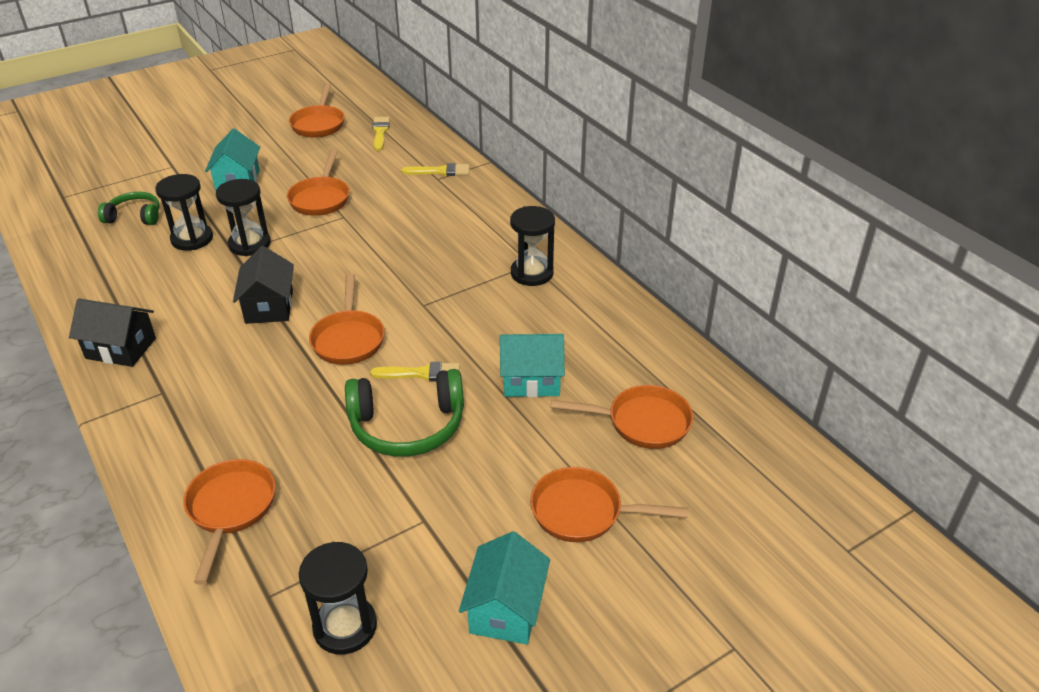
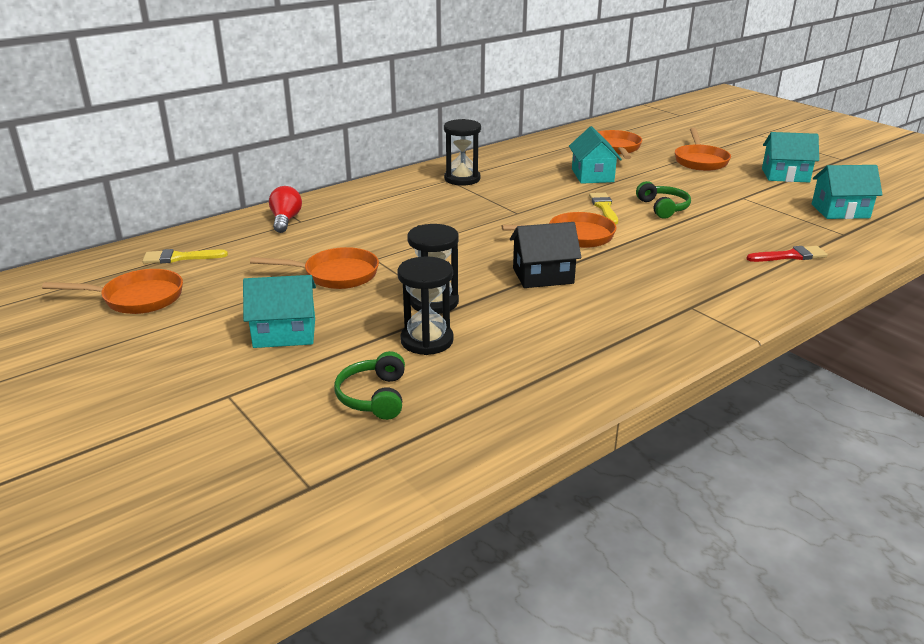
camera: 95 degrees left, 10 degrees down
black house [69,298,156,367] -> none
orange pan [183,459,276,585] -> red brush [746,246,828,262]
black hourglass [299,542,377,654] -> turquoise house [812,165,883,219]
green headphones [345,369,464,457] -> green headphones [636,181,691,219], size x0.61
yellow brush [401,163,470,176] -> red light bulb [269,186,302,233]

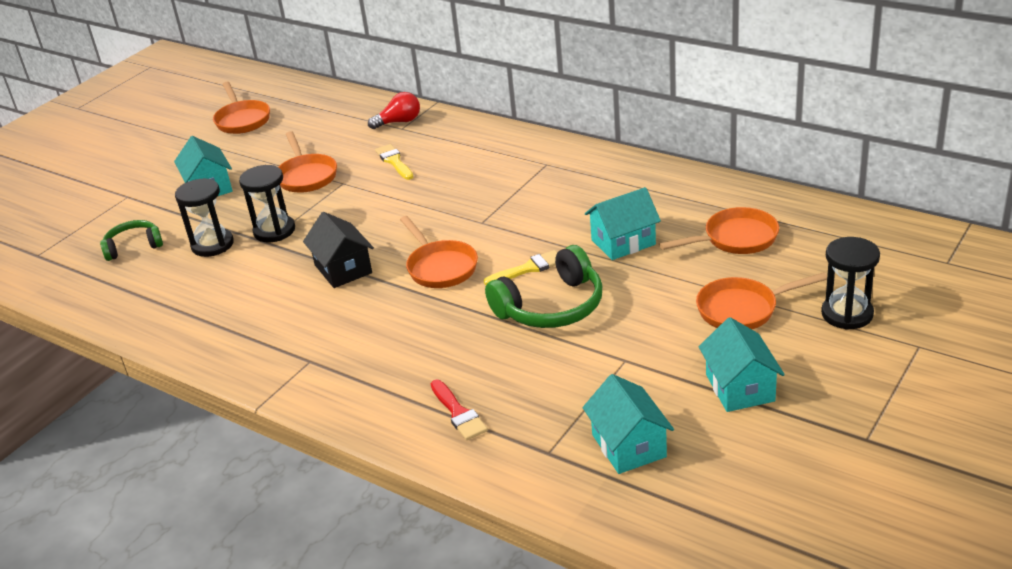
camera: 75 degrees right, 5 degrees up
yellow brush [142,249,228,264] -> yellow brush moved to [375,144,413,180]
black hourglass [444,119,481,186] -> black hourglass moved to [821,237,880,330]
green headphones [636,181,691,219] -> green headphones [485,245,602,328], size x1.65

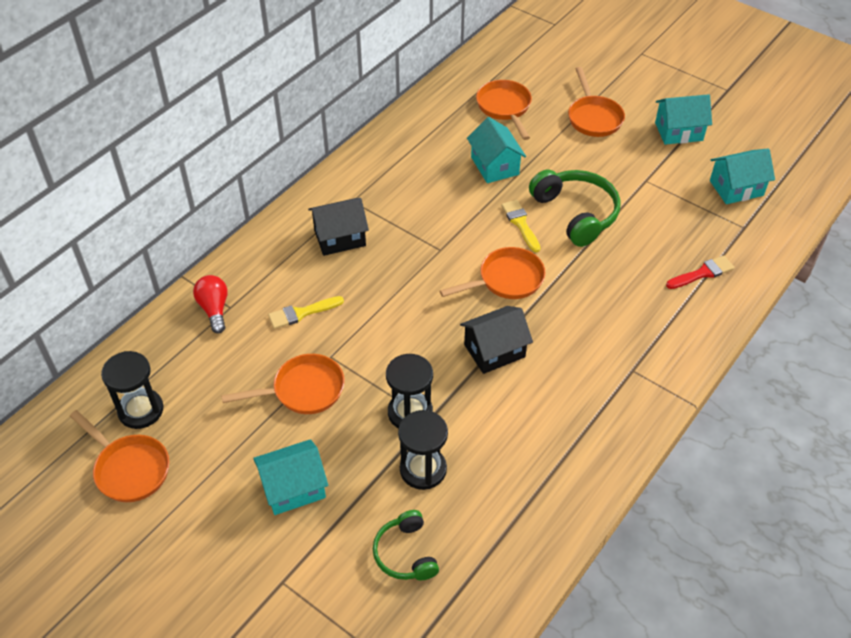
camera: 90 degrees left, 15 degrees up
orange pan [213,82,270,134] -> orange pan turned 60 degrees clockwise [70,410,170,502]
black hourglass [821,237,880,330] -> black hourglass moved to [101,351,164,429]
none -> black house [308,198,369,256]

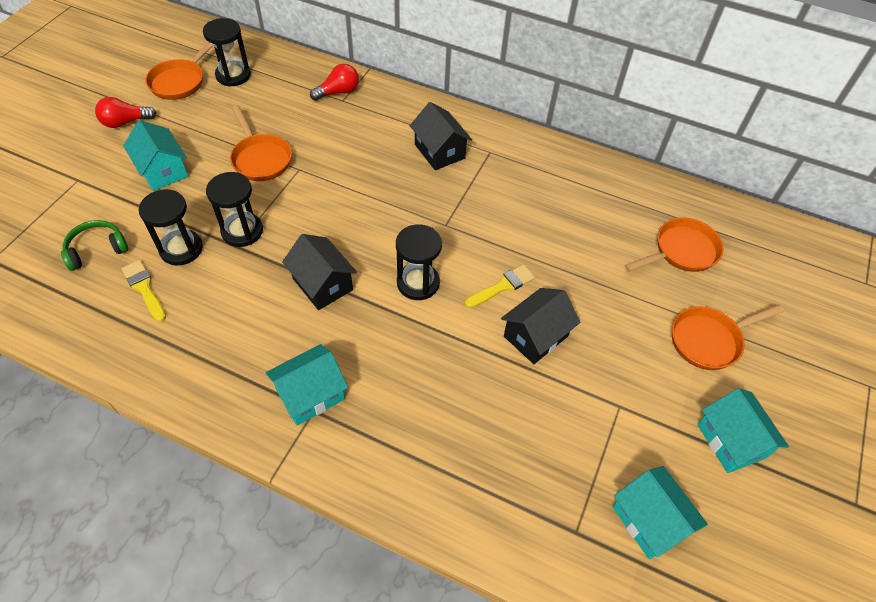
camera: 75 degrees right, 5 degrees up
yellow brush [268,296,344,329] -> yellow brush moved to [122,260,166,322]
orange pan [440,247,545,299] -> black hourglass [396,224,442,300]
turquoise house [467,117,526,183] -> turquoise house moved to [265,344,348,426]
green headphones [529,170,621,247] -> black house [501,288,580,364]
red brush [666,256,735,289] -> none
none -> red light bulb [95,97,156,128]

